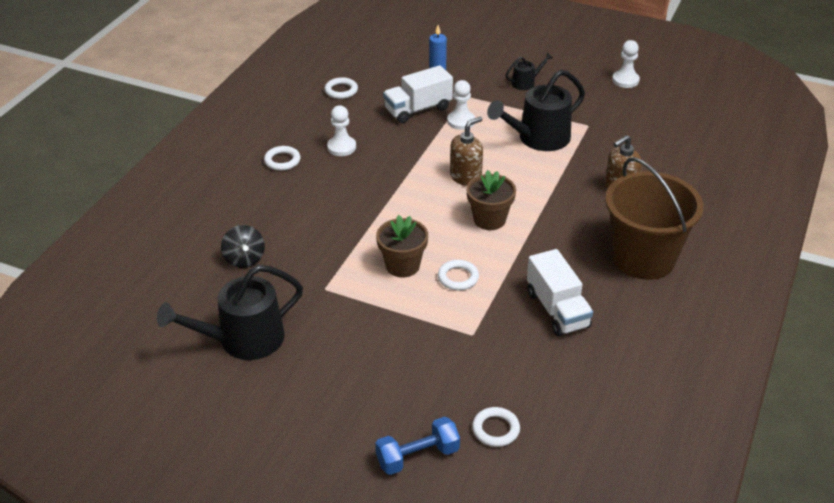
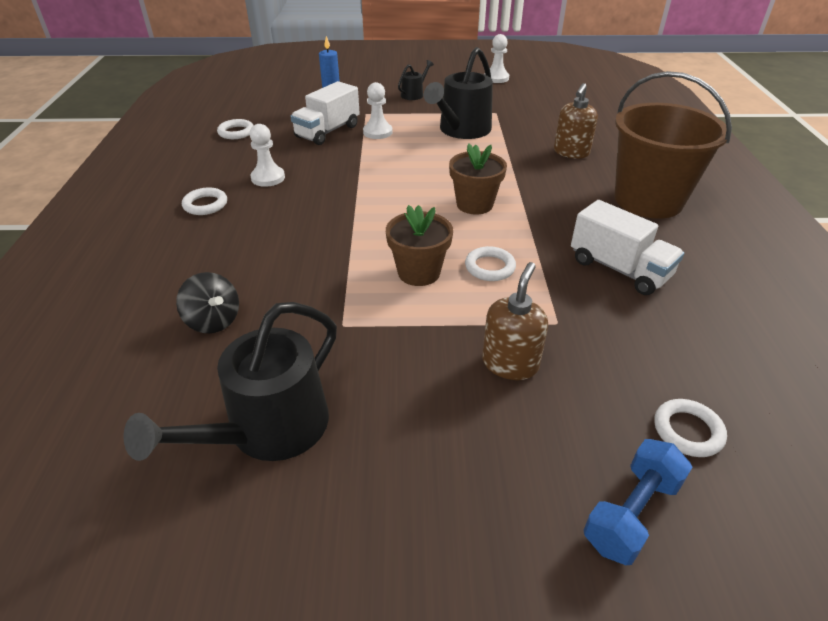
camera: 25 degrees left, 0 degrees up
brown soap dispenser [450,117,483,186] -> brown soap dispenser moved to [482,262,548,380]

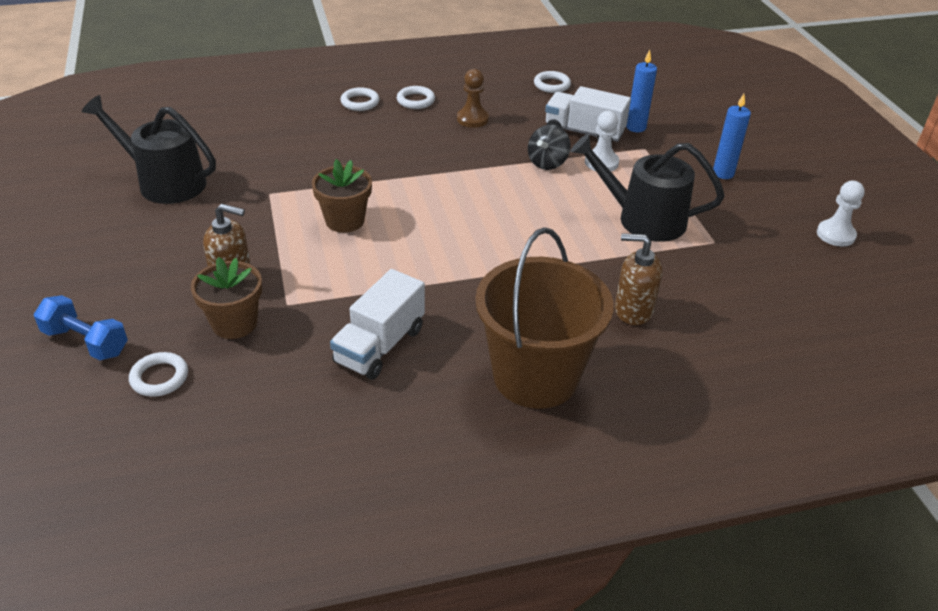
camera: 75 degrees right, 0 degrees up
black spinning top [176,272,239,333] -> black spinning top moved to [528,125,571,170]
white pawn [250,124,285,187] -> brown pawn [457,69,489,128]
black watering can [398,60,434,100] -> blue candle [713,94,751,179]
brown flower pot [449,143,507,215] -> brown flower pot moved to [191,257,262,339]
white ring [465,246,516,281] -> white ring moved to [340,87,379,111]

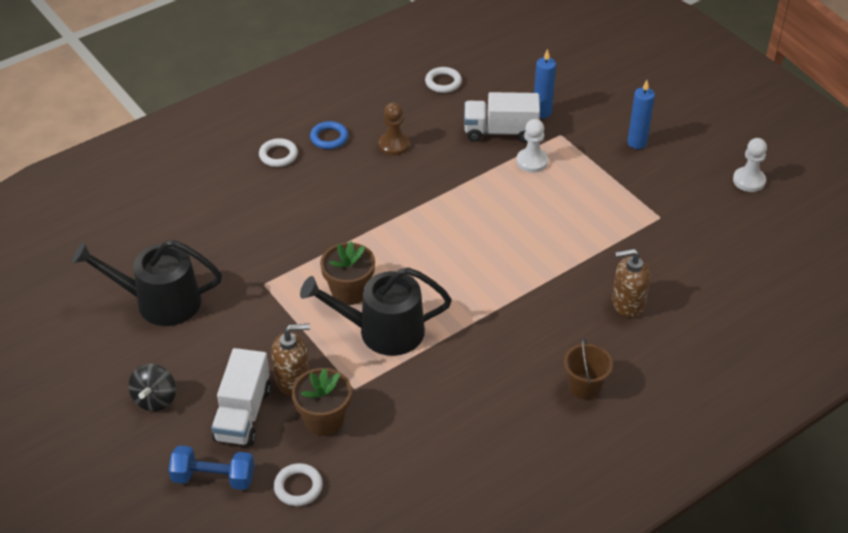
camera: 20 degrees left, 5 degrees up
white truck [330,269,425,380] -> white truck moved to [211,348,271,446]
white ring [397,86,435,109] -> blue ring [310,121,348,149]
brown bucket [475,228,614,409] -> brown bucket [564,338,613,400], size x0.46
black spinning top [528,125,571,170] -> black spinning top moved to [129,364,176,411]
black watering can [570,134,725,242] -> black watering can moved to [300,267,452,356]

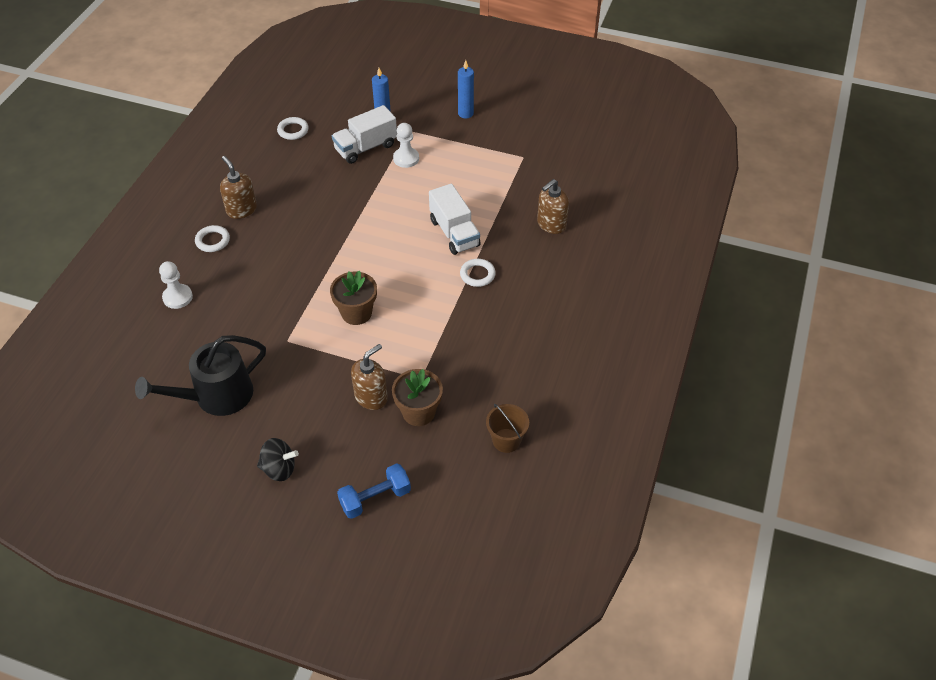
camera: 35 degrees left, 5 degrees up
black spinning top [129,364,176,411] -> black spinning top turned 60 degrees counterclockwise [257,438,299,481]
white truck [211,348,271,446] -> white truck moved to [429,184,481,255]
white ring [274,463,323,506] -> white ring moved to [460,259,496,287]
black watering can [300,267,452,356] -> none
blue ring [310,121,348,149] -> brown soap dispenser [220,156,257,219]
brown pawn [379,102,410,156] -> none
brown bucket [564,338,613,400] -> brown bucket moved to [486,404,529,453]
white pawn [733,138,767,192] -> white pawn moved to [159,261,193,309]

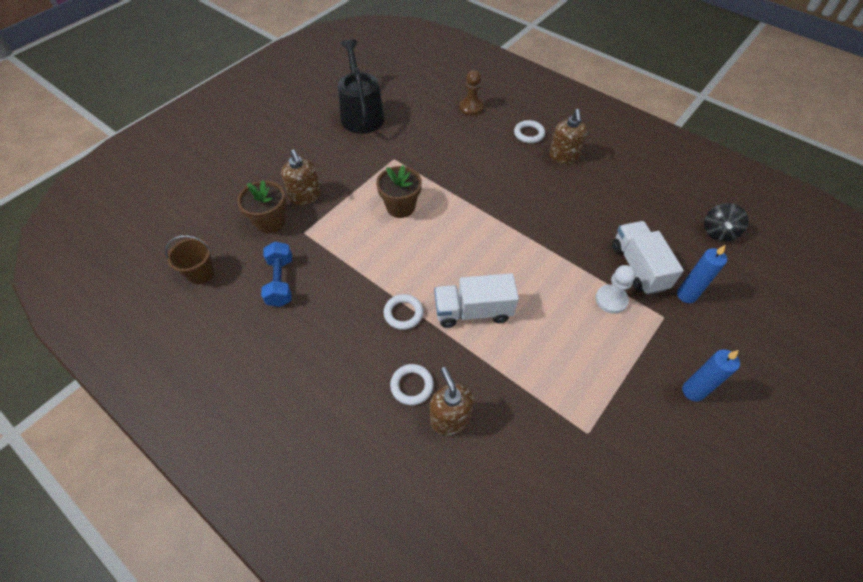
camera: 110 degrees right, 5 degrees up
white pawn [159,261,193,309] -> brown pawn [459,70,484,116]
brown soap dispenser [220,156,257,219] -> brown soap dispenser turned 105 degrees clockwise [549,109,587,164]
black spinning top [257,438,299,481] -> black spinning top moved to [704,203,748,242]
white ring [277,117,309,140] -> white ring moved to [390,364,434,405]
blue dumbbell [337,463,411,519] -> blue dumbbell moved to [261,241,292,307]

